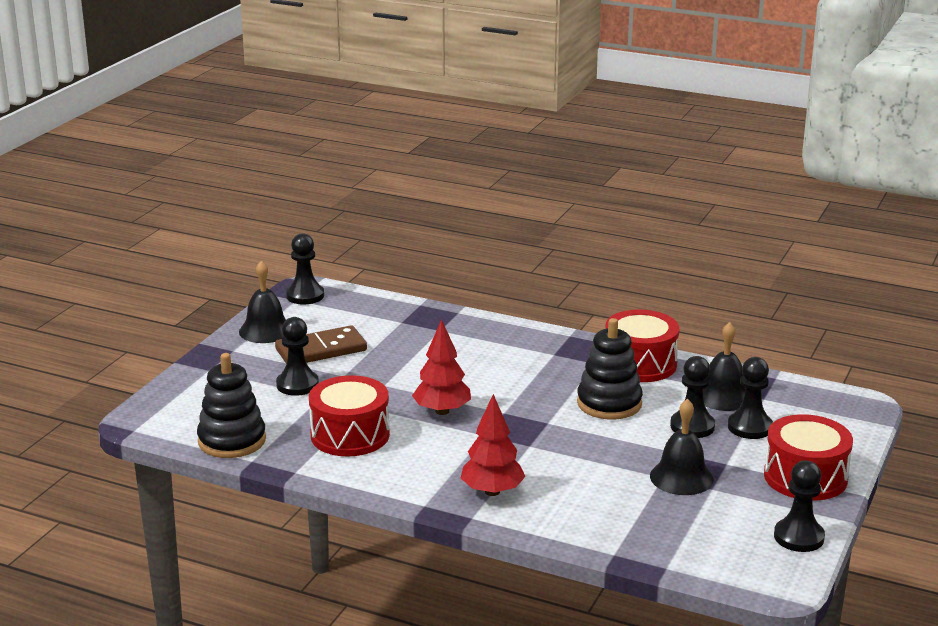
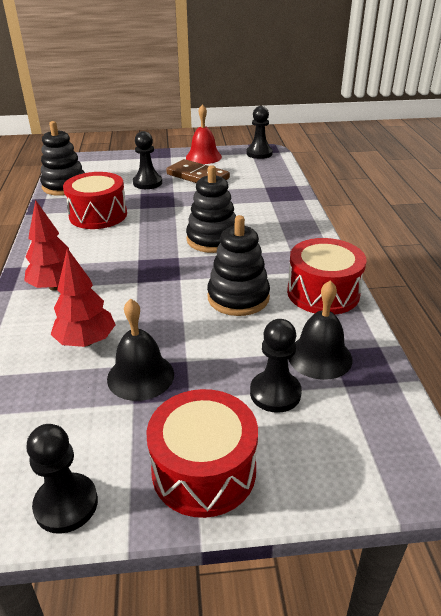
camera: 60 degrees right, 10 degrees up
black bell [239,261,286,343] -> red bell [186,104,222,164]
red tree [412,319,471,415] -> red tree moved to [51,248,115,347]
black pawn [670,356,715,438] -> none
none -> black stacking toy [186,165,236,253]

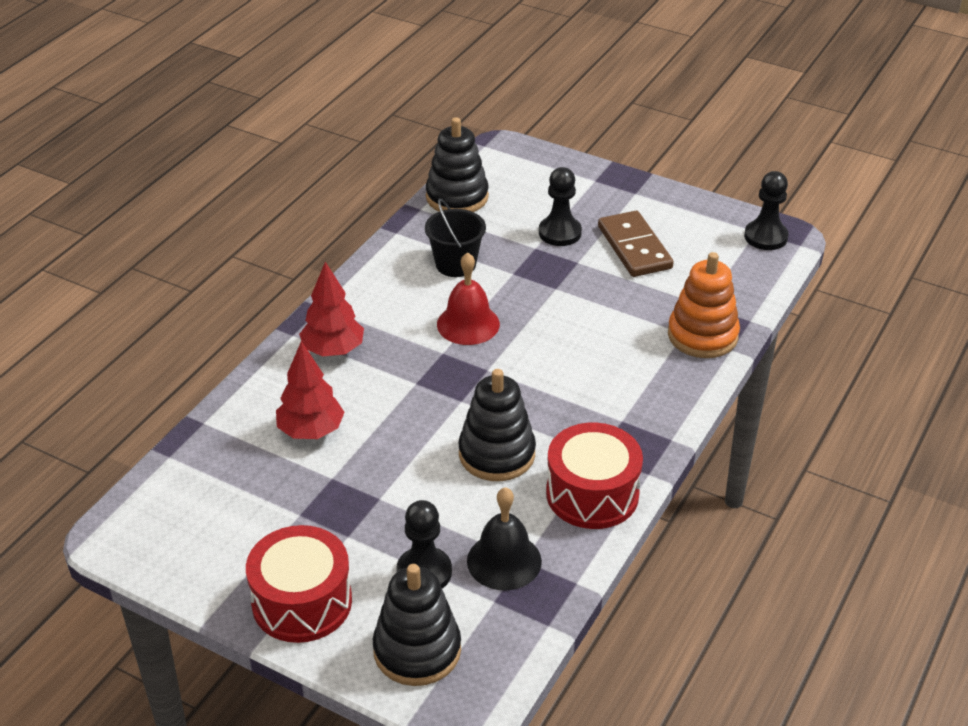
camera: 35 degrees right, 5 degrees up
black pawn [26,424,98,534] -> none
red drum [63,172,127,229] -> black bucket [425,199,486,277]
black bell [107,299,174,401] -> none
red bell [186,104,222,164] -> red bell moved to [437,252,500,345]
black stacking toy [186,165,236,253] -> black stacking toy moved to [373,564,461,686]
none -> orange stacking toy [668,252,740,358]

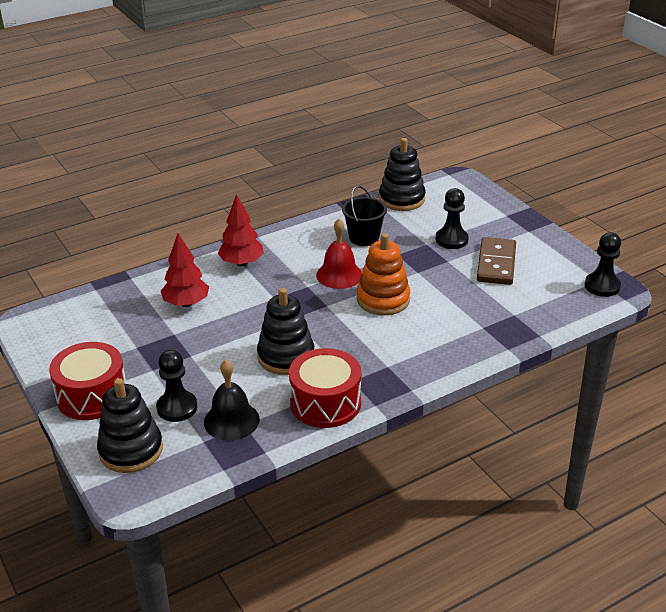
camera: 30 degrees right, 5 degrees down
orange stacking toy [668,252,740,358] -> orange stacking toy moved to [357,233,410,315]

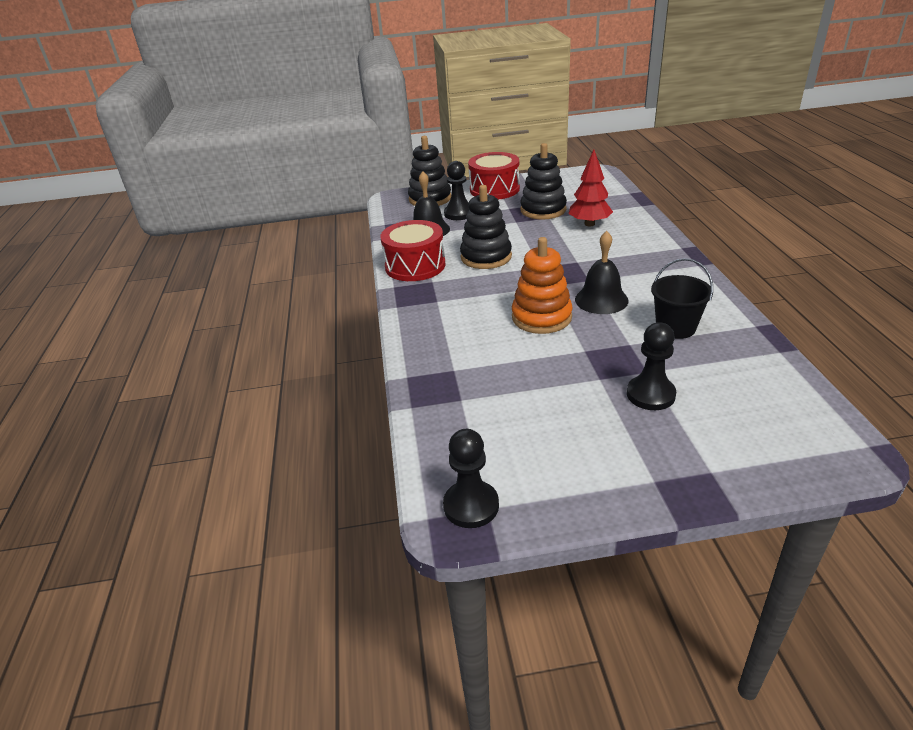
camera: 115 degrees right, 0 degrees up
red tree [218,194,264,266] -> none
red bell [316,219,362,289] -> black bell [575,231,629,314]
black stacking toy [379,138,426,211] -> black stacking toy moved to [520,143,567,220]
brown domino [477,237,516,285] -> none

